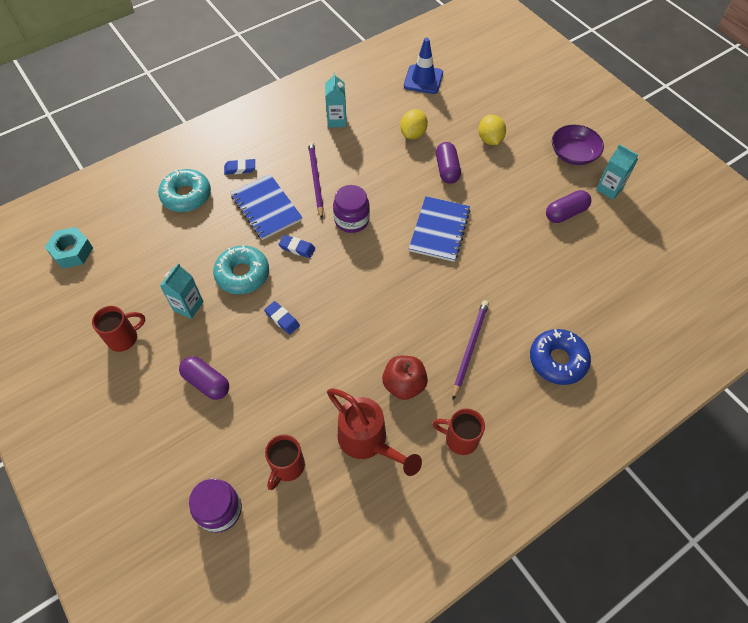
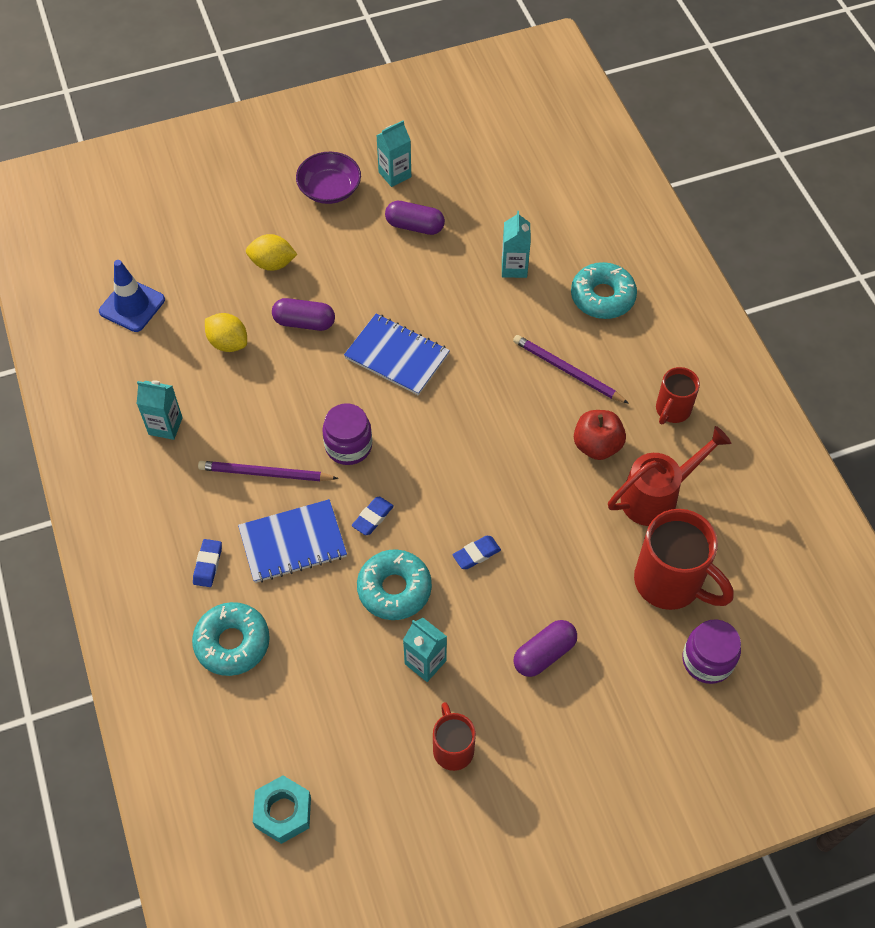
camera: 75 degrees left, 0 degrees up
red mug [265,434,305,490] -> red mug [634,509,734,610], size x1.74
blue donut [530,329,591,385] -> turquoise donut [571,262,637,319]
purple capsule [546,190,591,223] -> purple capsule turned 60 degrees counterclockwise [385,201,445,235]
none -> turquoise carton [502,211,531,278]

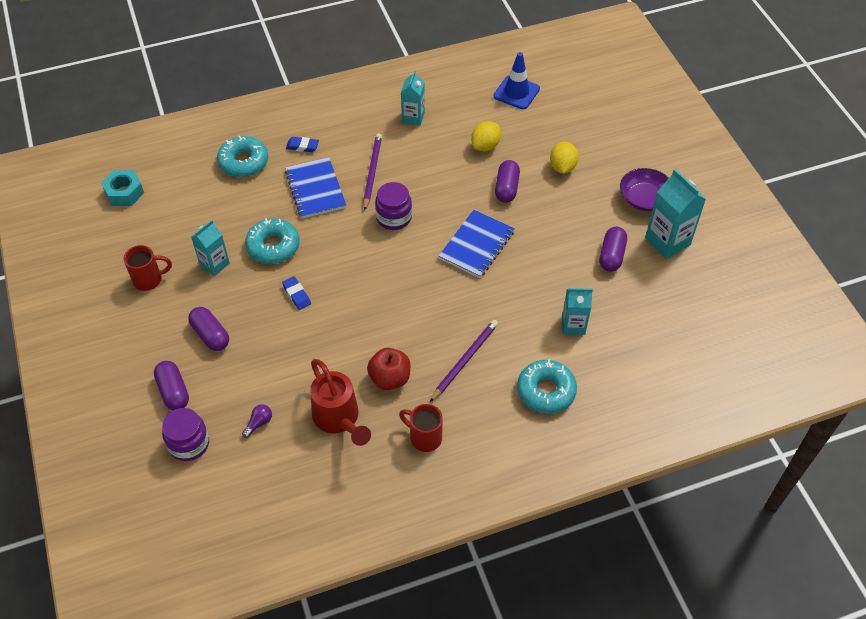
camera: 90 degrees right, 5 degrees down
blue eraser [352,497,394,535] -> none
turquoise carton [376,121,411,187] -> turquoise carton [645,169,706,259], size x1.56
red mug [634,509,734,610] -> purple light bulb [242,404,272,438]
none -> purple capsule [154,361,189,410]

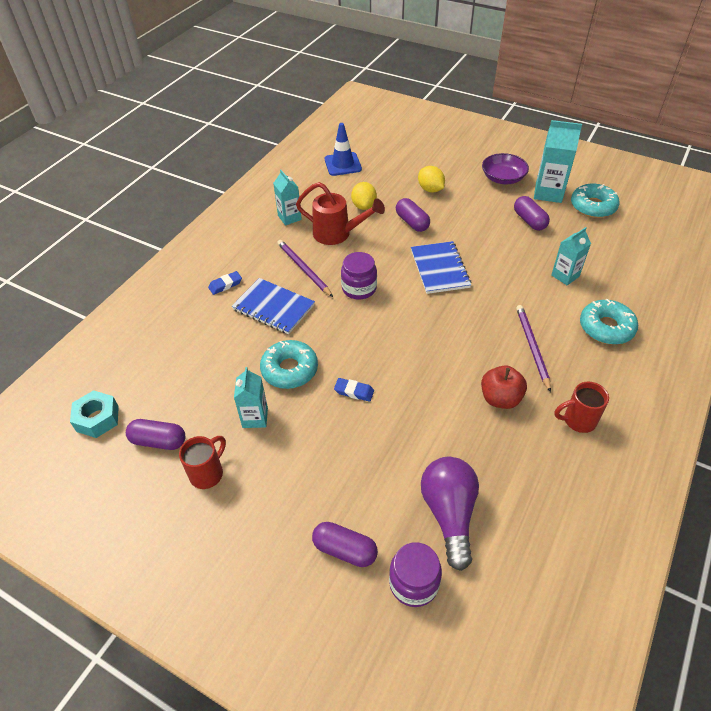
camera: 40 degrees left, 5 degrees down
purple capsule [188,307,229,351] -> purple capsule moved to [126,419,185,450]
turquoise donut [217,136,268,177] -> turquoise donut moved to [571,184,619,218]
purple light bulb [242,404,272,438] -> purple light bulb [421,457,479,571], size x2.49
red watering can [310,359,371,446] -> red watering can moved to [296,182,385,245]

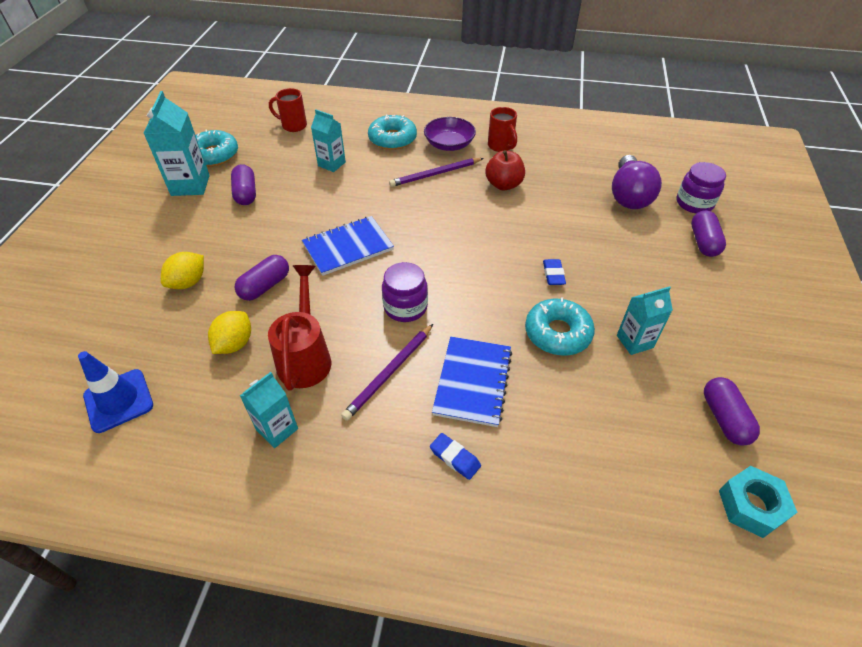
camera: 110 degrees left, 0 degrees up
red mug [179,436,226,489] -> red mug moved to [269,88,307,132]
yellow lemon [351,182,377,210] -> yellow lemon turned 45 degrees counterclockwise [208,311,251,354]
purple light bulb [421,457,479,571] -> purple light bulb turned 60 degrees counterclockwise [612,155,662,209]
purple bowl [482,153,529,184] -> purple bowl moved to [424,117,476,151]
purple capsule [514,196,550,231] -> purple capsule turned 60 degrees counterclockwise [231,164,256,205]

